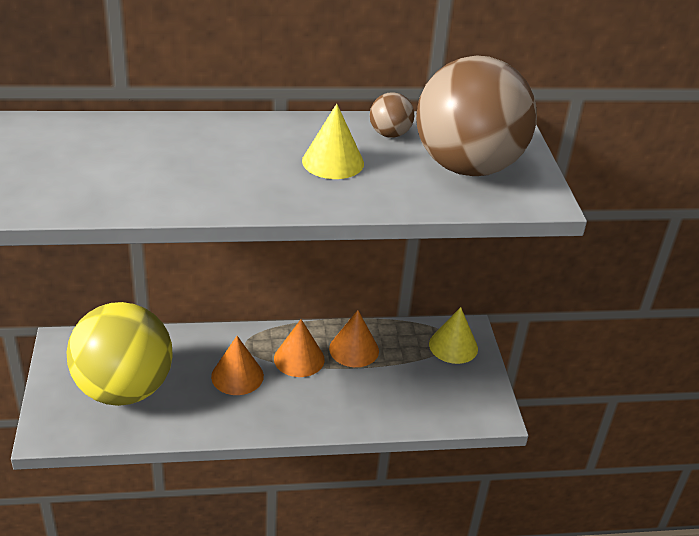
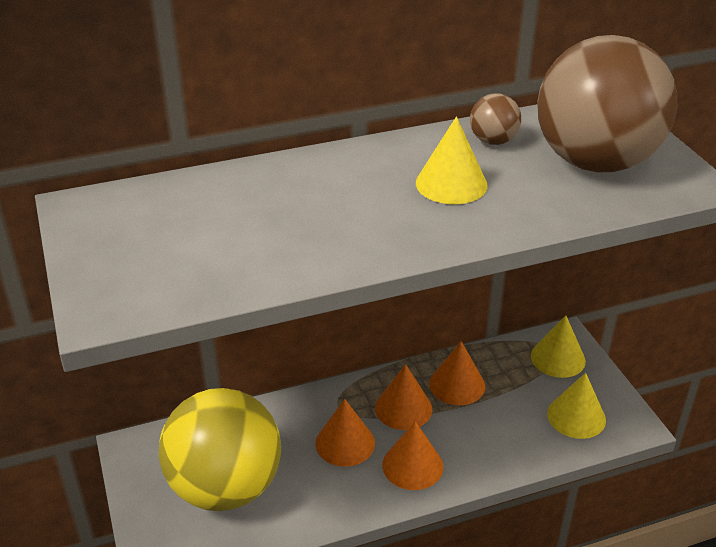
camera: 10 degrees left, 0 degrees up
none -> orange cone [382,421,443,490]
none -> yellow cone [547,373,606,439]

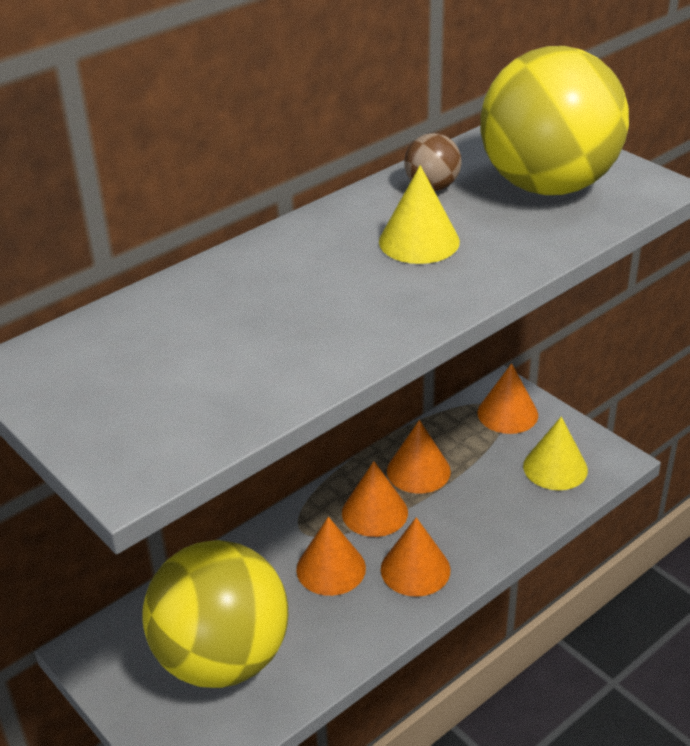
camera: 20 degrees left, 0 degrees up
yellow cone [531,315,586,378] -> orange cone [477,363,538,434]
brown ball [537,35,677,173] -> yellow ball [481,46,629,195]

